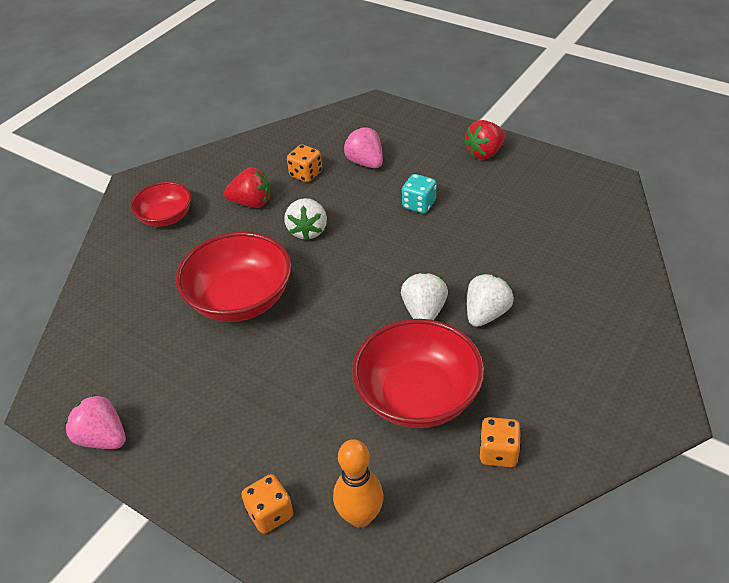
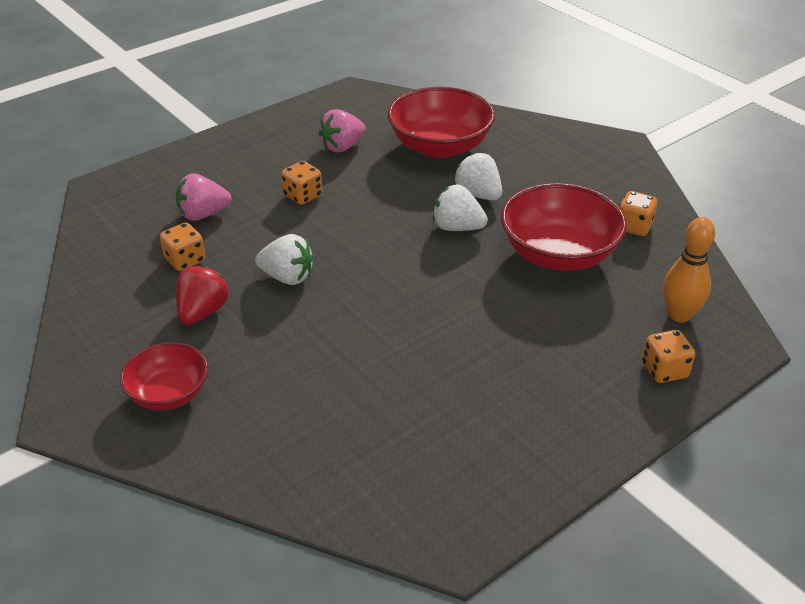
camera: 75 degrees left, 5 degrees down
pink strawberry [65,395,126,449] -> pink strawberry moved to [318,109,366,152]
red bowl [176,232,292,322] -> red bowl moved to [387,87,495,158]
turquoise dice [402,174,437,213] -> orange dice [281,161,322,205]
red strawberry [464,120,506,159] -> none

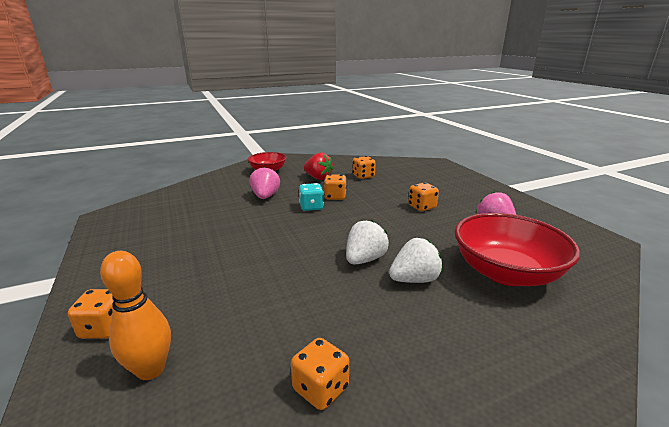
camera: 105 degrees right, 15 degrees down
pink strawberry [176,173,231,221] -> pink strawberry moved to [250,167,280,199]
white strawberry [255,234,313,285] -> orange dice [324,174,346,200]
red bowl [501,183,627,271] -> none
none -> turquoise dice [299,183,324,211]

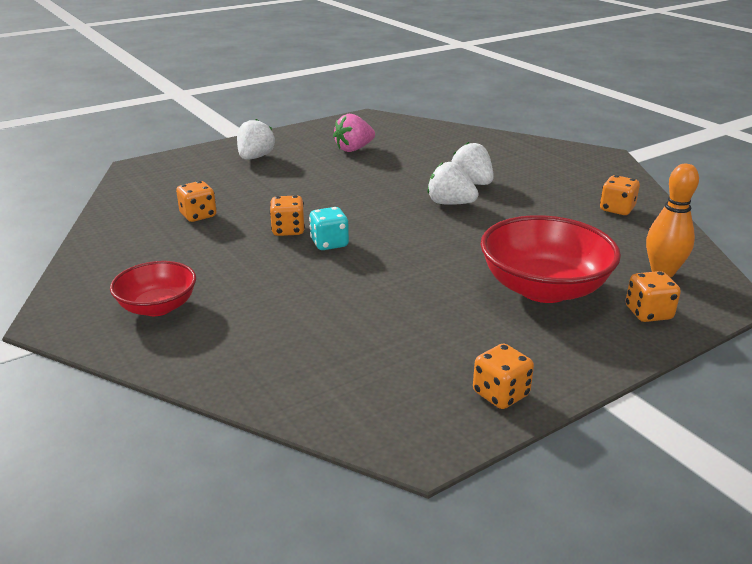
camera: 100 degrees left, 5 degrees up
pink strawberry [250,167,280,199] -> none
red strawberry [304,153,334,180] -> none
orange dice [408,182,439,211] -> orange dice moved to [473,344,534,409]
red bowl [454,213,580,286] -> red bowl moved to [480,215,621,303]
none -> white strawberry [237,119,275,159]

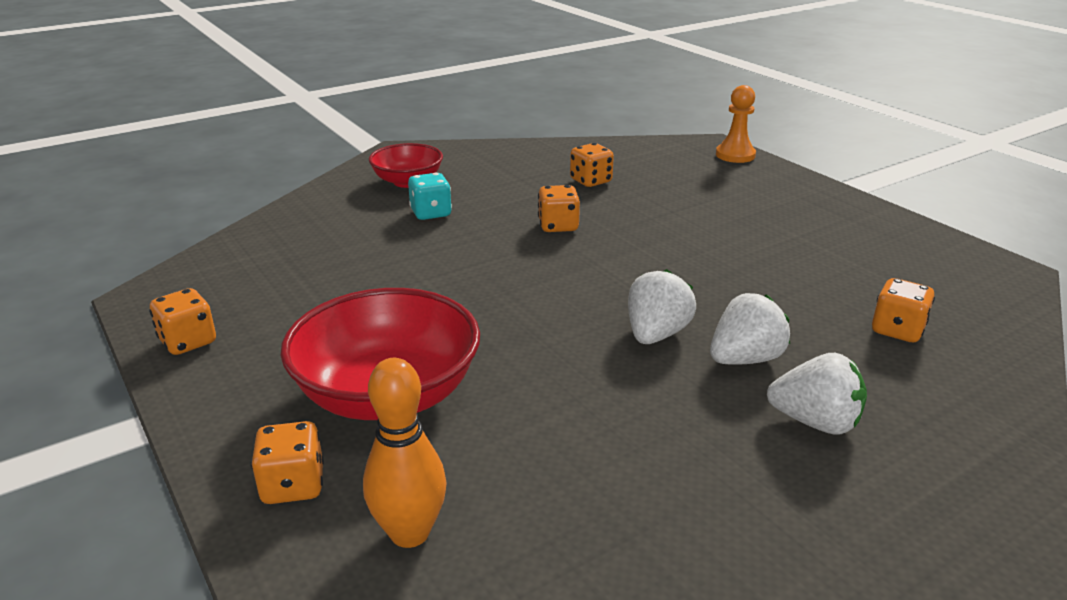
camera: 90 degrees right, 0 degrees up
white strawberry [237,119,275,159] -> white strawberry moved to [767,353,867,435]
turquoise dice [309,207,349,250] -> turquoise dice moved to [408,173,452,220]
pink strawberry [333,114,375,152] -> none
orange dice [600,175,640,215] -> orange dice moved to [872,278,935,342]
none -> orange pawn [716,85,756,163]

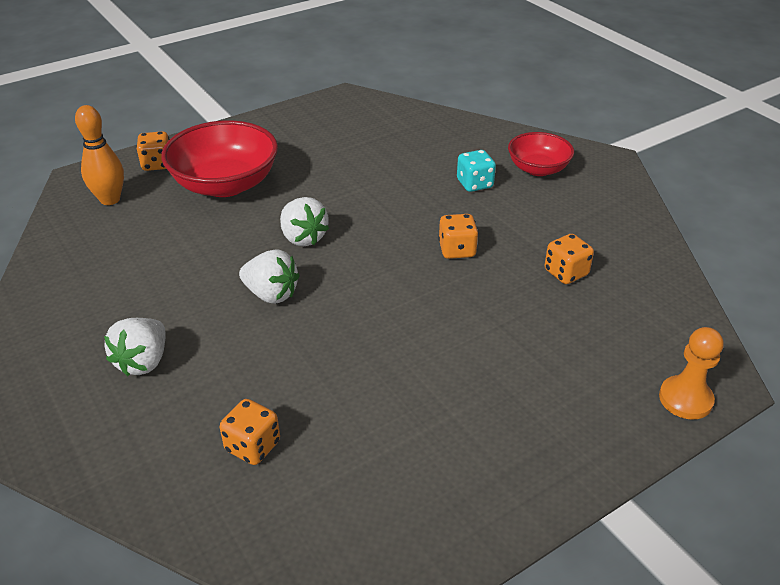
camera: 90 degrees right, 10 degrees up
orange dice [149,288,216,355] -> none
white strawberry [710,293,790,365] -> white strawberry moved to [280,197,329,246]

